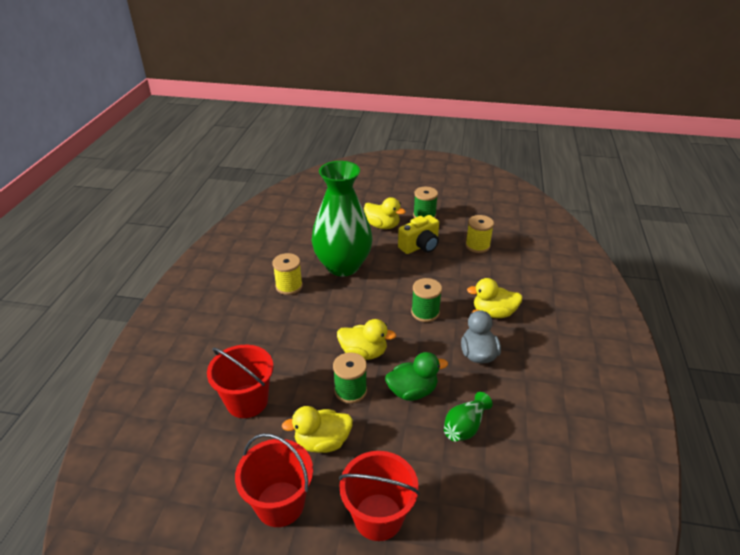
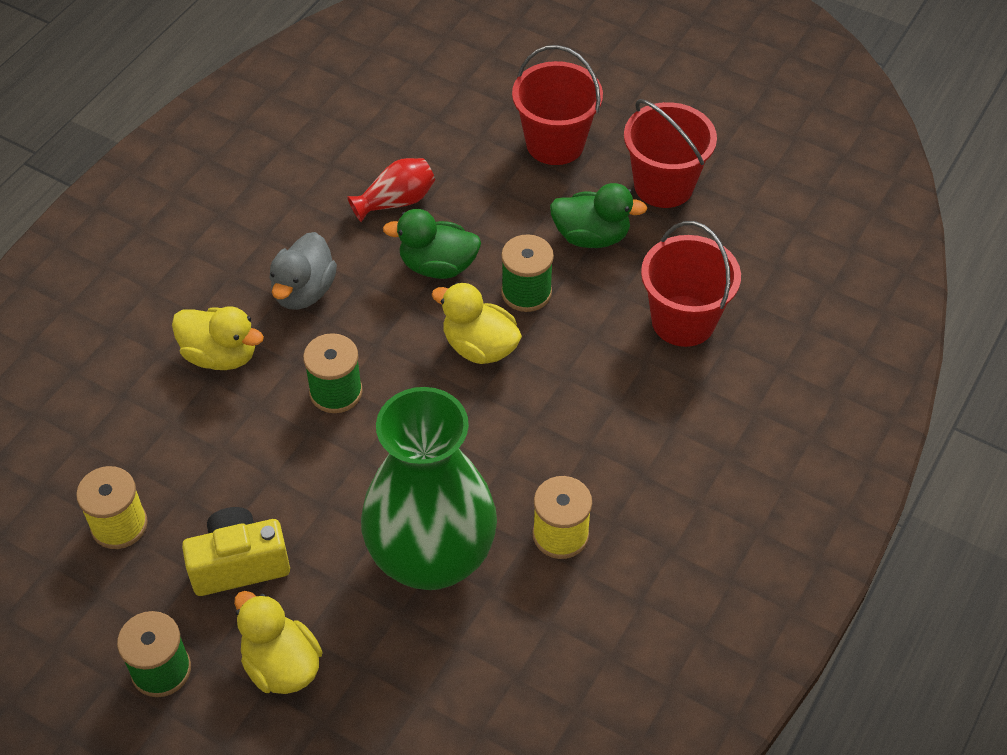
camera: 160 degrees left, 15 degrees up
yellow duck [282,406,353,453] -> green duck [550,183,647,248]
green vase [444,392,493,441] -> red vase [347,158,435,222]

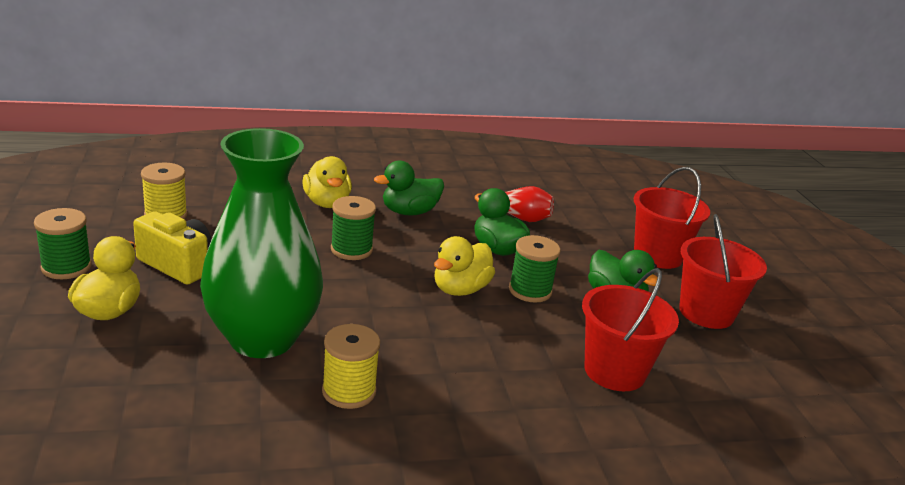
camera: 45 degrees right, 25 degrees down
grey duck [269,232,337,310] -> green duck [374,161,444,215]
yellow duck [431,283,522,364] -> yellow duck turned 135 degrees counterclockwise [434,236,495,296]

